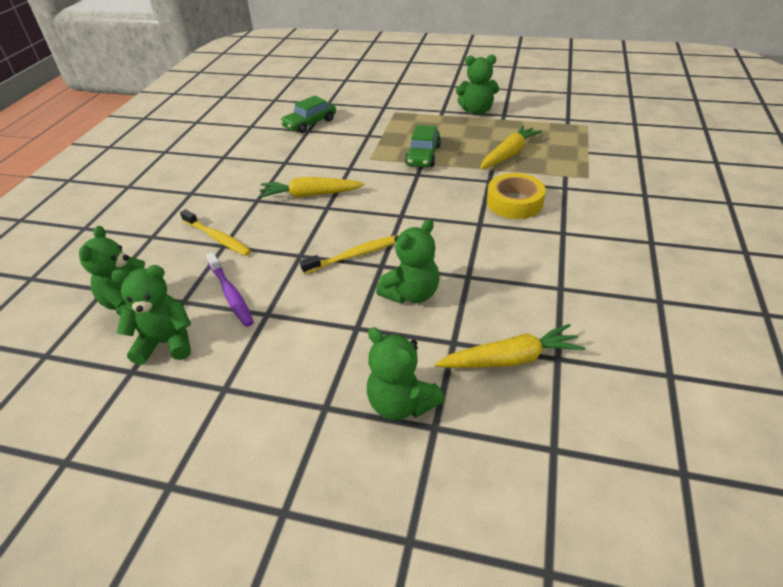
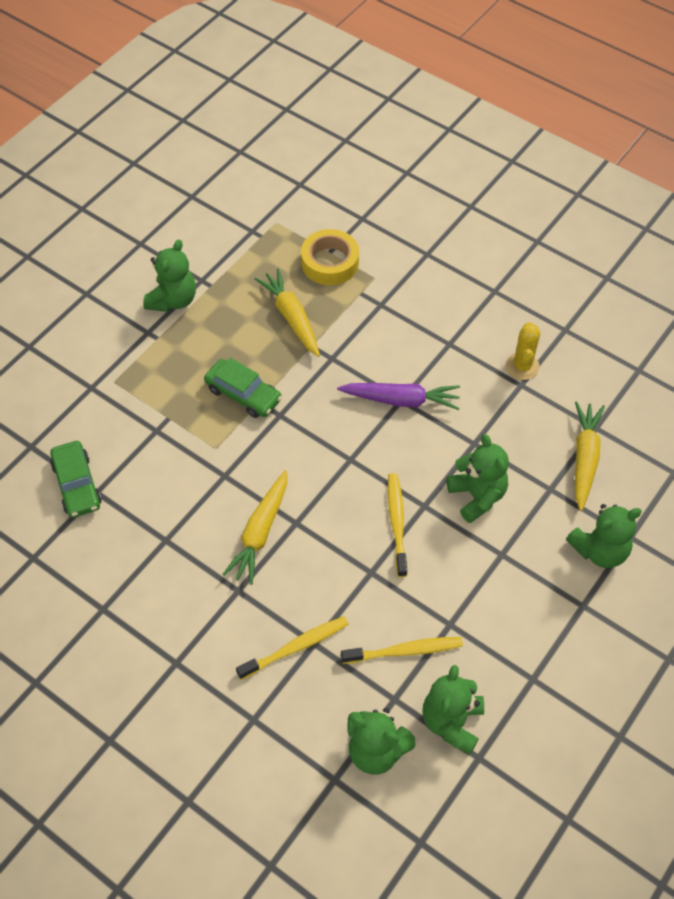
camera: 70 degrees left, 15 degrees up
purple toothbrush [206,252,254,327] -> yellow toothbrush [341,637,463,664]
yellow tape [487,173,546,219] -> yellow tape moved to [301,229,359,285]
none -> purple carrot [337,383,460,410]
none -> yellow cactus [506,322,540,380]

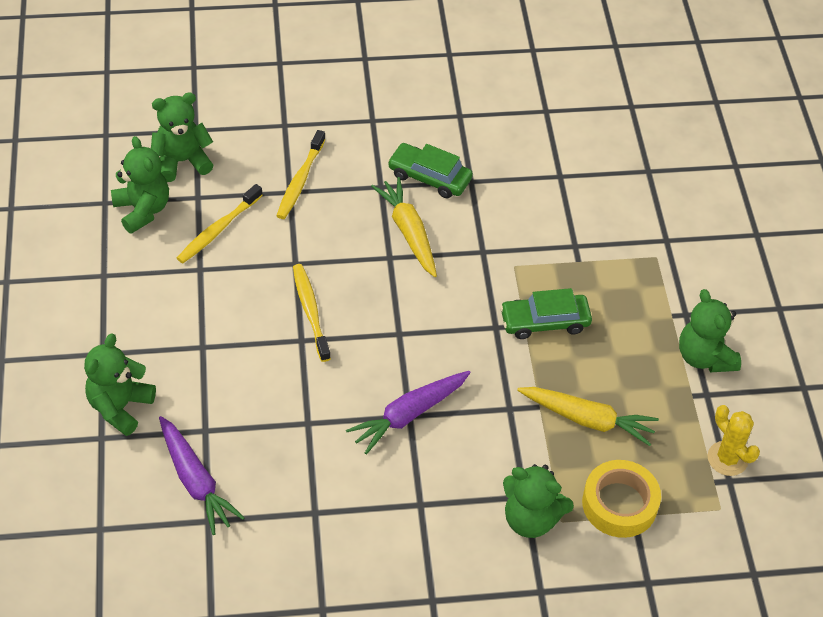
camera: 135 degrees right, 5 degrees down
green car [50,441,102,518] -> green car moved to [388,143,473,199]
yellow toothbrush [388,473,407,577] -> yellow toothbrush turned 150 degrees counterclockwise [293,264,331,362]
green teddy bear [447,434,509,523] -> green teddy bear moved to [503,464,574,538]
yellow cactus [506,322,540,380] -> yellow cactus moved to [708,405,760,476]
yellow carrot [575,401,605,511] -> purple carrot [159,416,245,535]

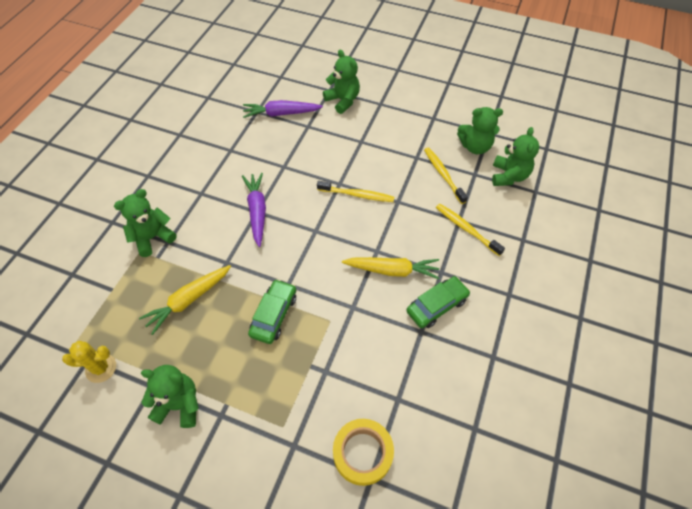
camera: 120 degrees right, 5 degrees up
yellow tape [582,460,661,538] -> yellow tape moved to [333,419,394,486]

